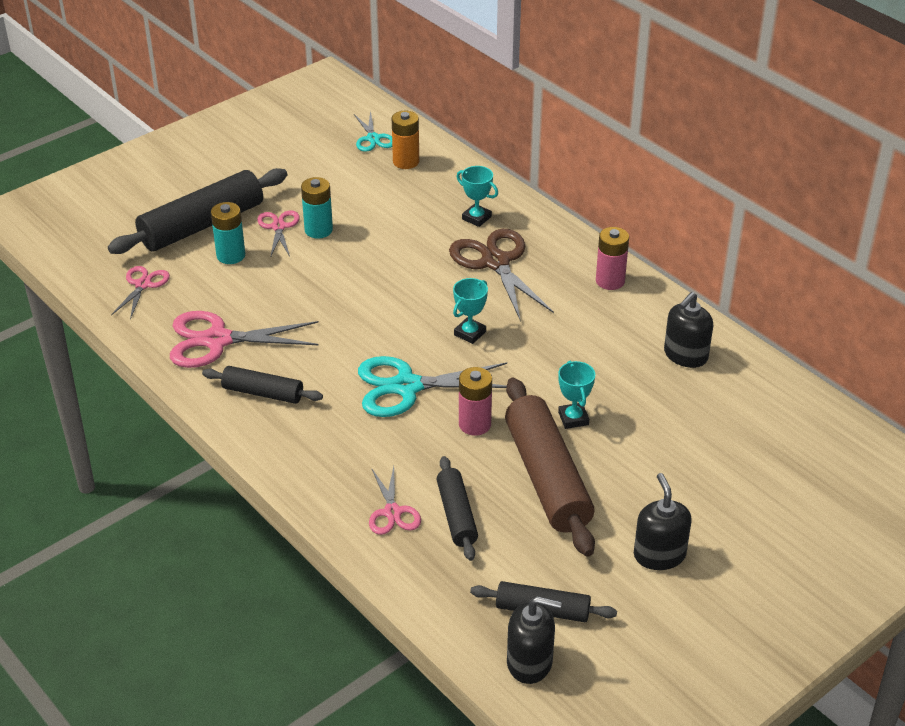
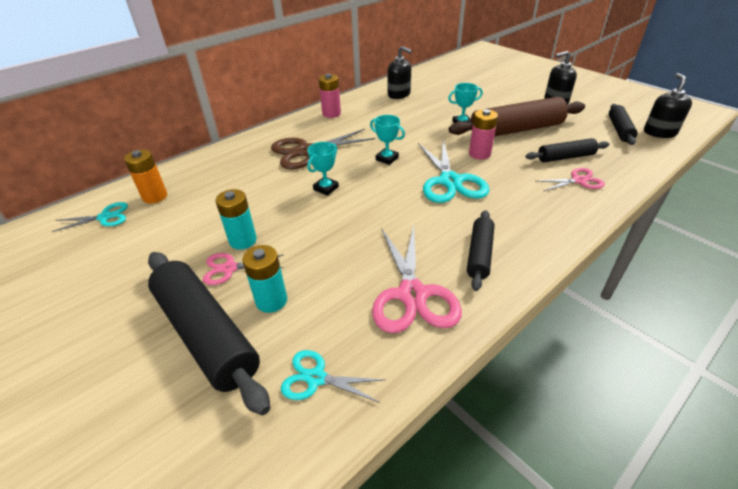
camera: 90 degrees left, 0 degrees up
pink scissors [111,266,170,320] -> turquoise scissors [281,350,386,403]
turquoise trophy [457,166,498,227] -> turquoise trophy moved to [307,142,339,196]

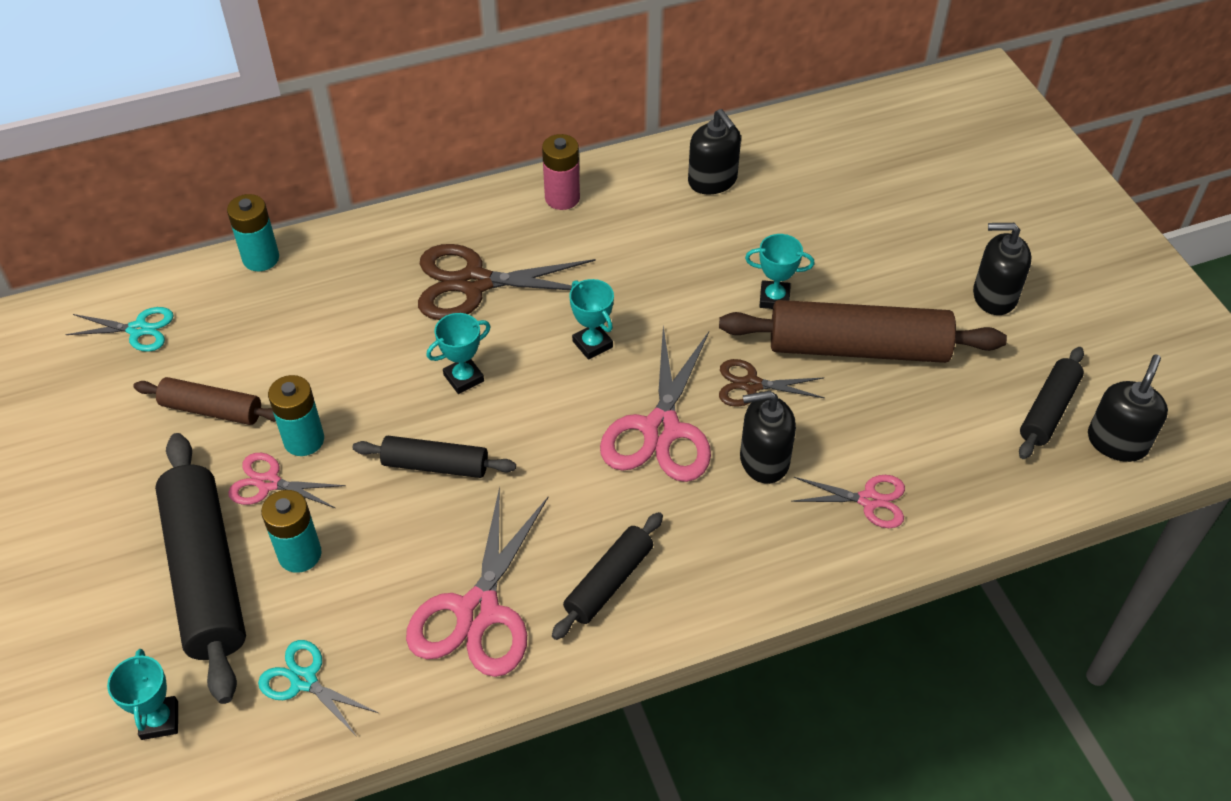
camera: 20 degrees right, 10 degrees up
orange battery [124,149,167,204] -> none
turquoise scissors [418,140,489,203] -> pink scissors [600,327,711,482]
pink battery [469,109,498,160] -> brown scissors [719,359,825,407]
black rolling pin [526,138,609,162] -> black rolling pin moved to [353,436,516,478]
none -> turquoise trophy [107,649,178,740]
none -> brown rolling pin [133,377,276,425]
none -> turquoise battery [227,194,279,271]
none -> black soap dispenser [740,391,796,484]

